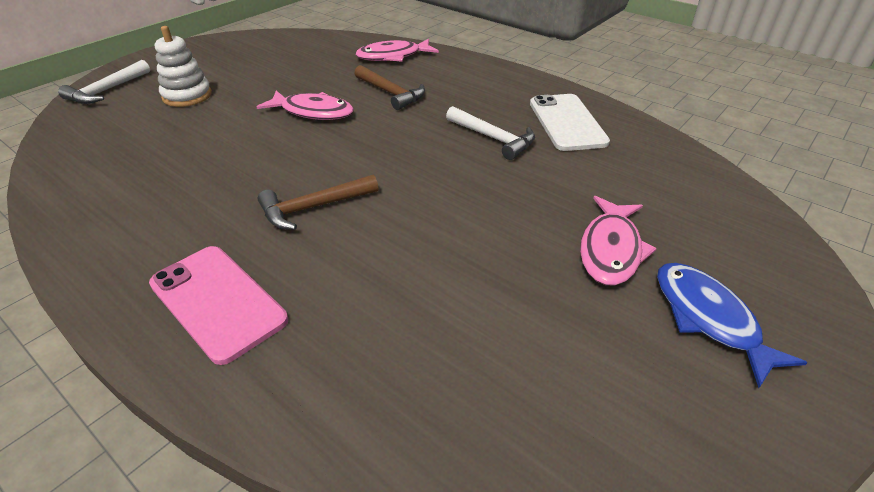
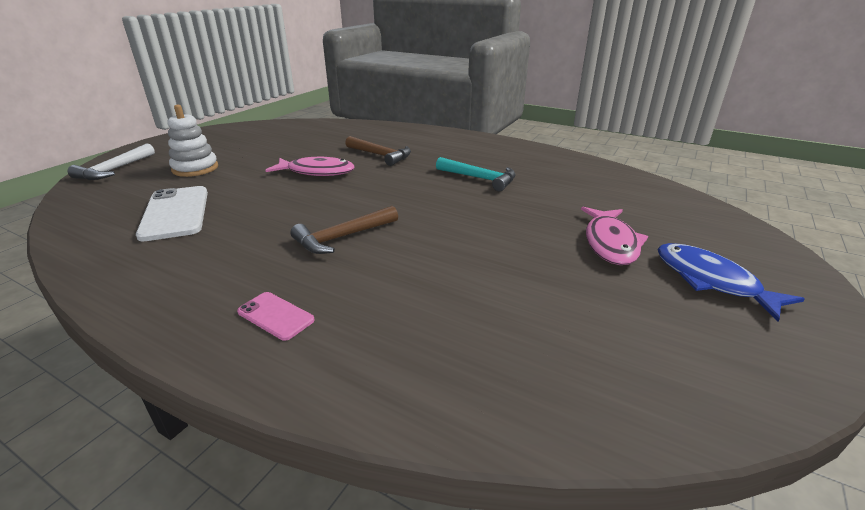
camera: 10 degrees left, 10 degrees down
pink phone [149,246,288,365] -> pink phone [237,292,315,341], size x0.52
pink fish [355,39,439,61] -> none
white hammer [446,106,535,160] -> turquoise hammer [436,157,516,191]
white phone [530,94,610,151] -> white phone moved to [136,186,208,241]

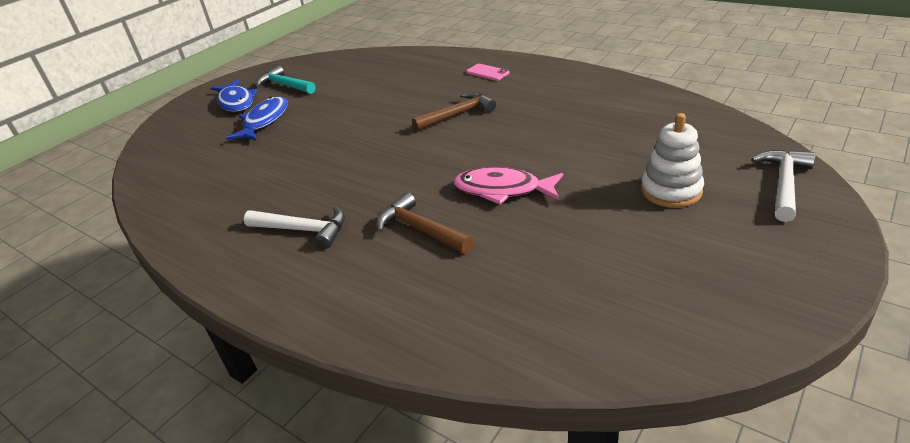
camera: 170 degrees left, 5 degrees up
white phone [136,186,208,241] -> none
turquoise hammer [436,157,516,191] -> turquoise hammer moved to [256,65,316,94]
pink fish [581,207,648,265] -> blue fish [226,97,288,140]
none -> white hammer [244,206,345,249]

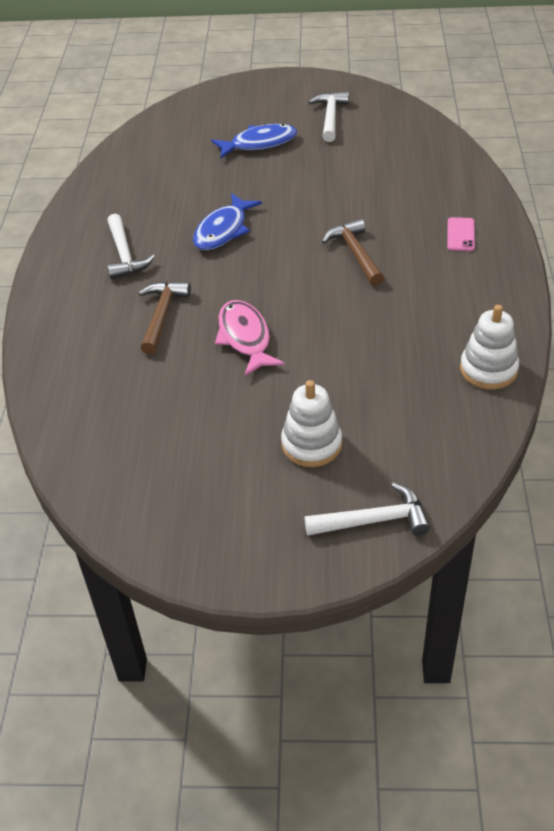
camera: 55 degrees right, 10 degrees up
blue fish [211,80,258,112] -> blue fish moved to [193,193,262,250]
turquoise hammer [256,65,316,94] -> white hammer [308,92,349,142]
brown hammer [412,92,496,131] -> brown hammer turned 135 degrees counterclockwise [322,219,384,286]
none -> white stacking toy [460,305,519,389]

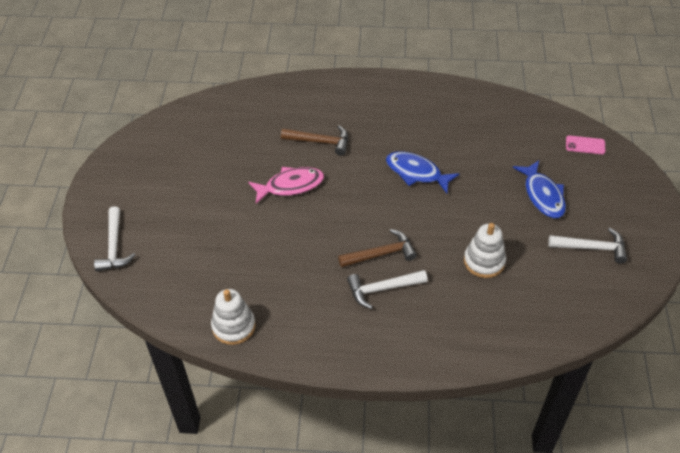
camera: 90 degrees right, 5 degrees up
white hammer [107,214,155,279] -> white hammer moved to [347,270,428,309]
white stacking toy [281,380,342,467] -> white stacking toy moved to [464,223,506,278]
pink phone [447,217,475,251] -> pink phone moved to [566,136,605,154]

